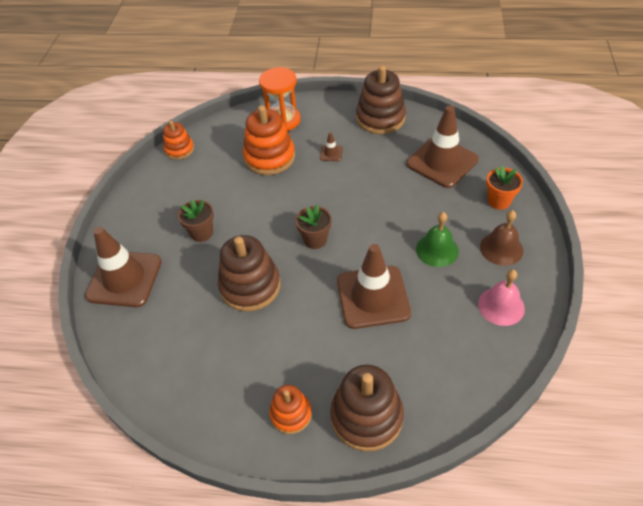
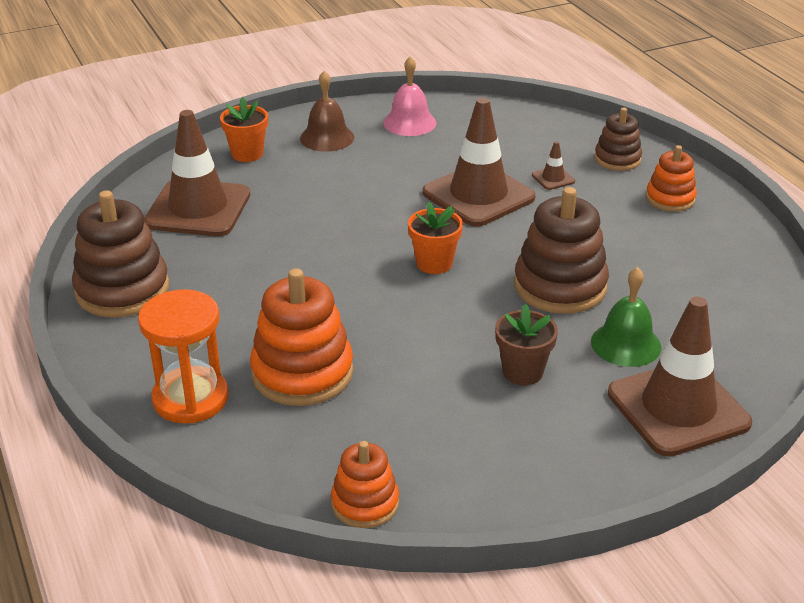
camera: 125 degrees left, 15 degrees down
brown flower pot [296,205,332,249] -> orange flower pot [408,201,463,274]
brown traffic cone [320,132,343,161] -> brown traffic cone moved to [532,141,575,190]
brown stacking toy [330,365,404,452] -> brown stacking toy [594,107,642,171], size x0.59
green bell [416,212,459,267] -> green bell moved to [591,267,662,367]

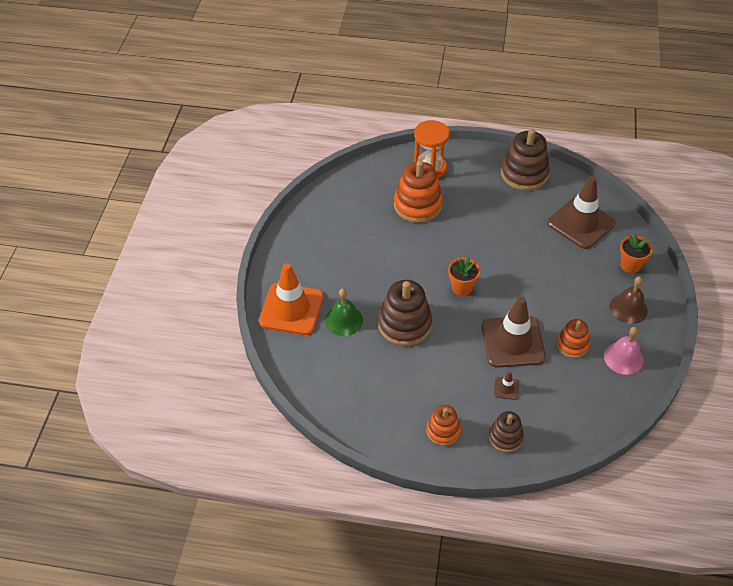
camera: 125 degrees right, 15 degrees up
orange stacking toy [331,441,399,528] -> orange stacking toy moved to [556,319,590,358]
brown flower pot [495,304,558,385] -> none
brown traffic cone [608,296,752,457] -> orange traffic cone [259,263,323,335]

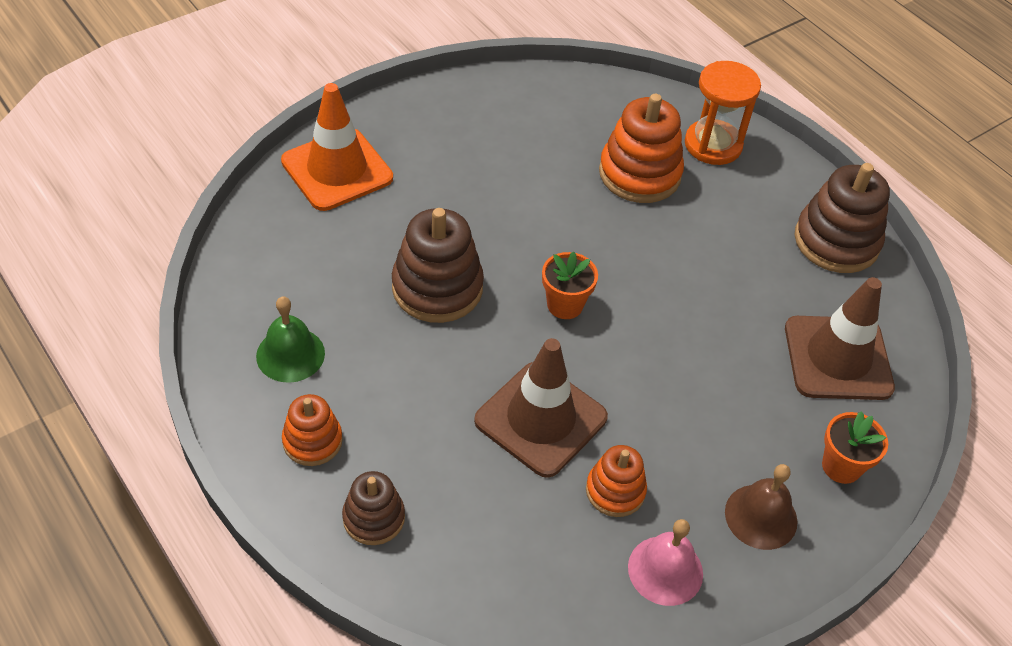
camera: 40 degrees right, 0 degrees up
green bell [325,289,363,336] -> green bell moved to [256,296,325,383]
brown traffic cone [494,371,519,400] -> none

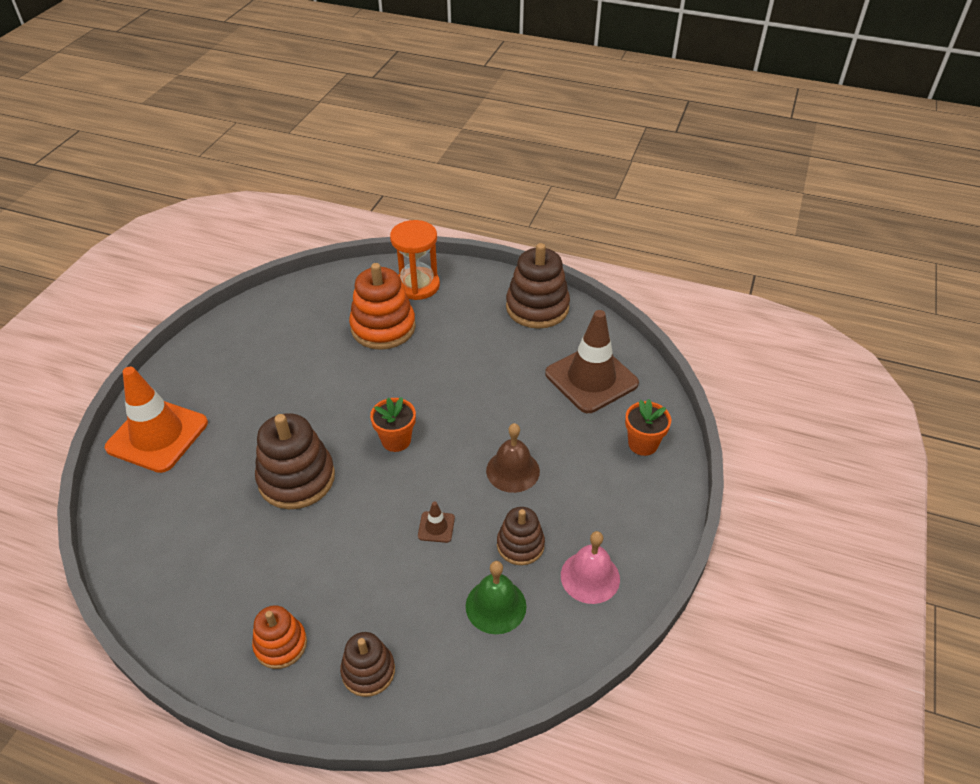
camera: 30 degrees left, 5 degrees down
green bell [256,296,325,383] -> green bell moved to [466,561,527,634]
brown traffic cone [474,338,608,478] -> brown traffic cone [418,501,455,543], size x0.40
orange stacking toy [586,445,647,517] -> brown stacking toy [497,507,545,565]
brown bell [725,464,797,550] -> brown bell moved to [486,423,540,493]

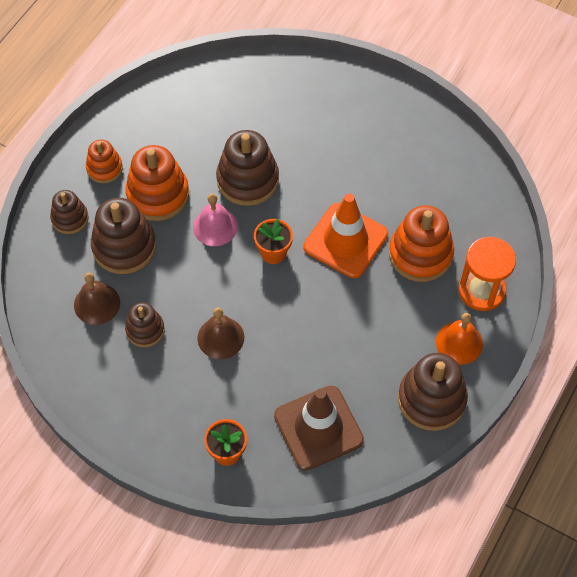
camera: 100 degrees right, 15 degrees up
orange traffic cone [105,367,208,473] -> orange traffic cone moved to [304,193,388,278]
brown traffic cone [418,501,455,543] -> none
green bell [466,561,527,634] -> brown bell [74,273,120,325]
pink bell [561,531,620,604] -> pink bell moved to [193,194,238,246]
none -> brown stacking toy [91,198,156,274]
none -> orange stacking toy [125,145,189,221]
none -> orange bell [436,313,483,365]

